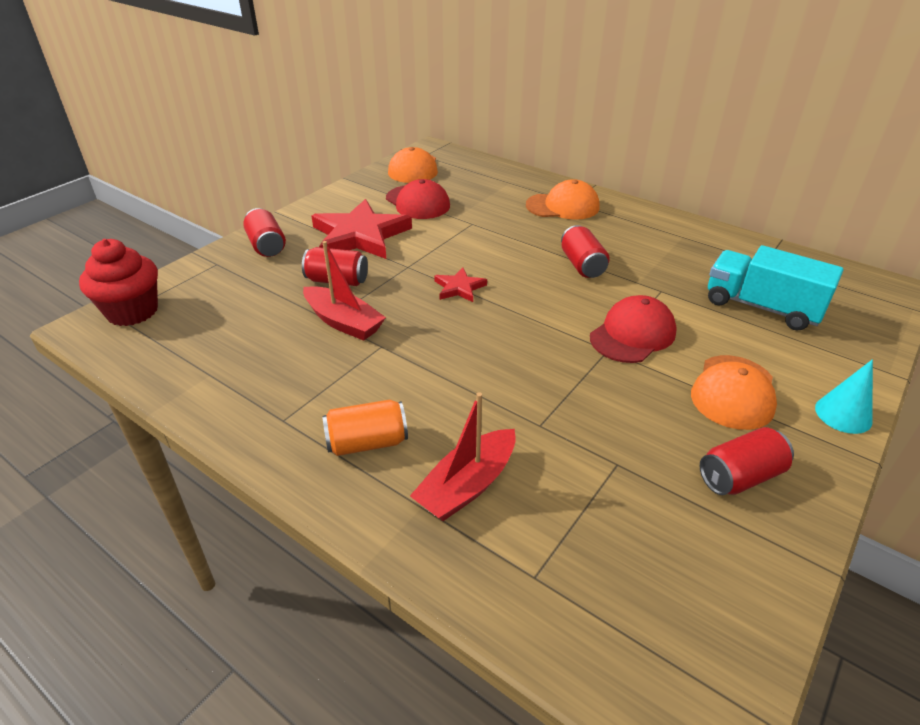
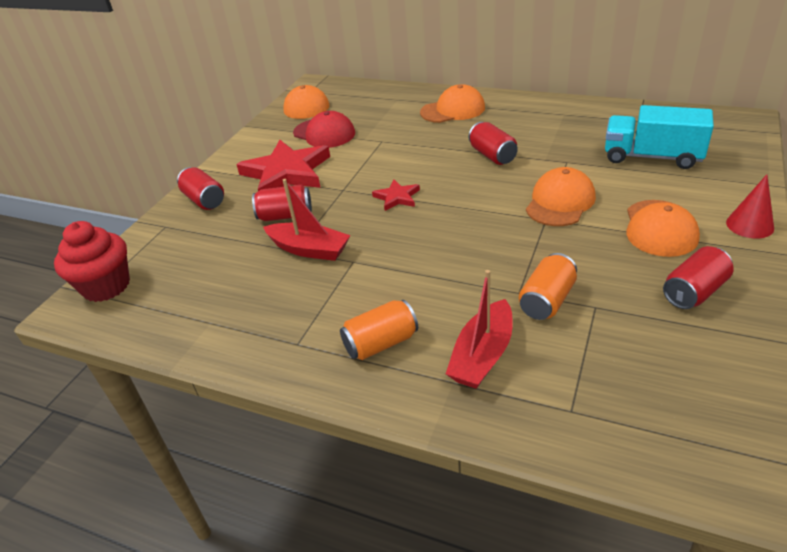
camera: 10 degrees left, 0 degrees up
red cap [590,295,677,363] -> orange cap [526,167,596,226]
turquoise cone [815,359,873,434] -> red cone [726,174,774,238]
none -> orange can [519,253,577,320]

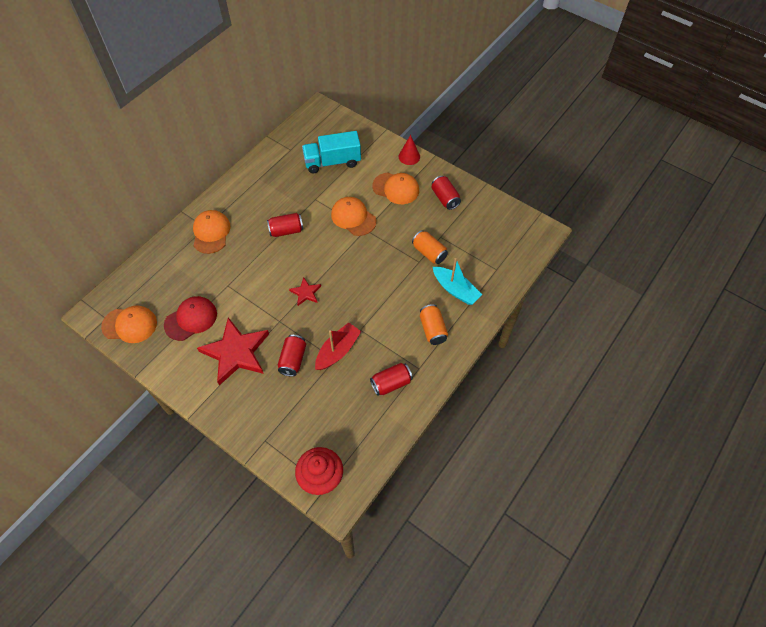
camera: 80 degrees left, 20 degrees up
red can [177,167,224,210] -> red can moved to [370,363,413,396]
red boat [446,270,513,389] -> turquoise boat [433,258,482,305]
turquoise truck [605,105,714,169] -> turquoise truck turned 45 degrees clockwise [302,131,361,174]

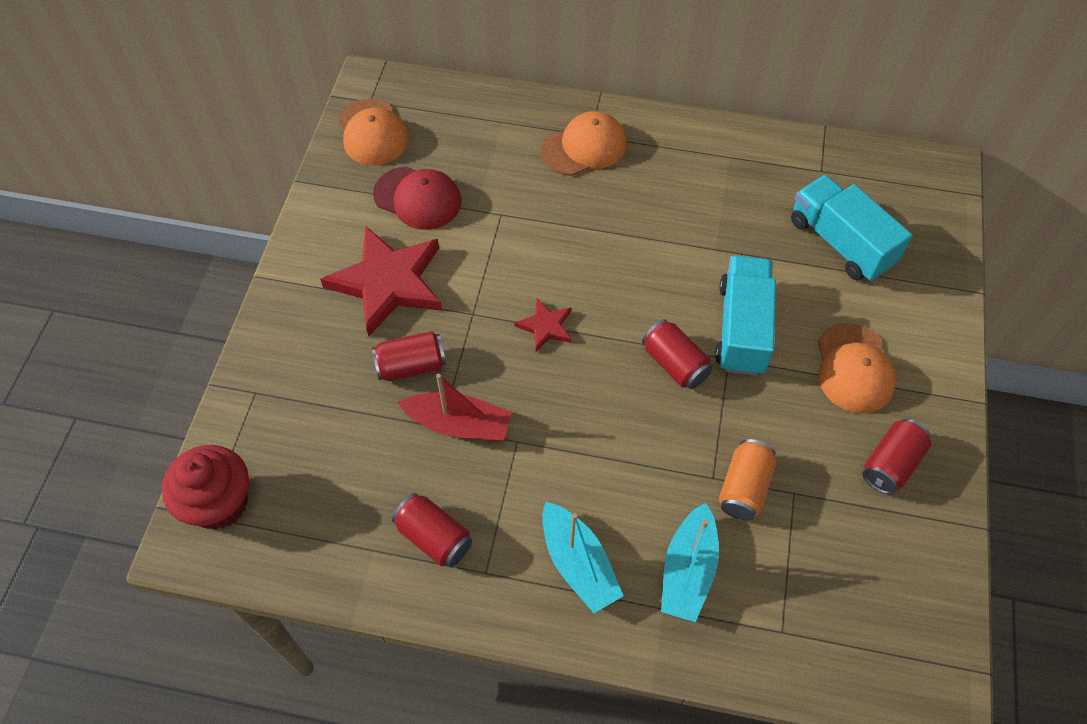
camera: 65 degrees right, 0 degrees up
red can [267,213,303,237] -> red can moved to [642,319,713,389]
orange cap [331,197,376,236] -> turquoise truck [715,256,776,376]
red cone [399,135,420,165] -> none
orange can [420,304,448,345] -> turquoise boat [542,501,624,613]

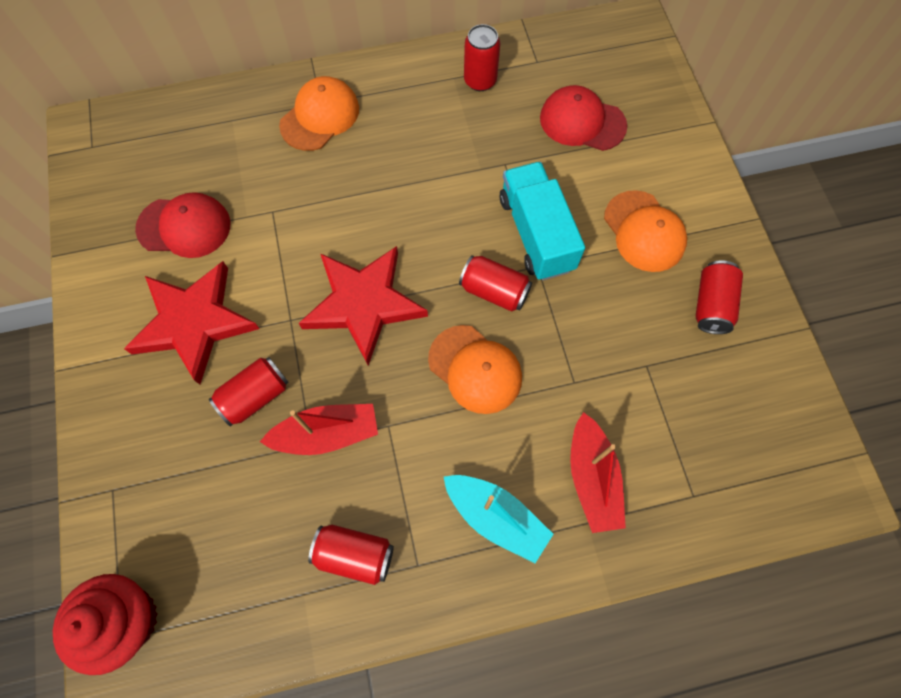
camera: 25 degrees left, 10 degrees up
orange cap [338,99,409,165] -> orange cap moved to [428,325,522,414]
red star [514,298,572,352] -> red star [299,246,428,366], size x2.12
turquoise boat [661,503,719,622] -> red boat [570,412,626,533]
orange can [719,439,776,520] -> none
turquoise truck [791,175,912,281] -> red cap [540,85,627,151]
none -> red can [464,24,500,91]

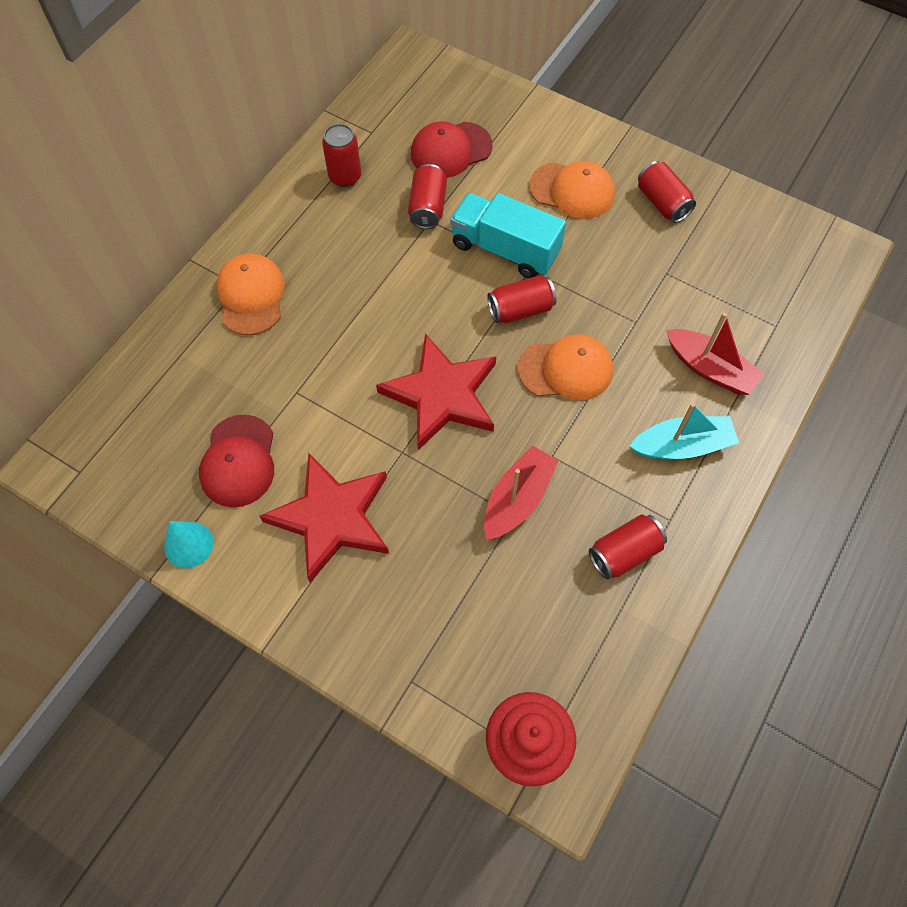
camera: 45 degrees left, 5 degrees down
red cap [135,192,230,258] -> red cap turned 135 degrees clockwise [199,415,274,507]
red can [209,357,288,426] -> red can moved to [408,164,447,229]
none -> turquoise cone [164,521,213,568]

